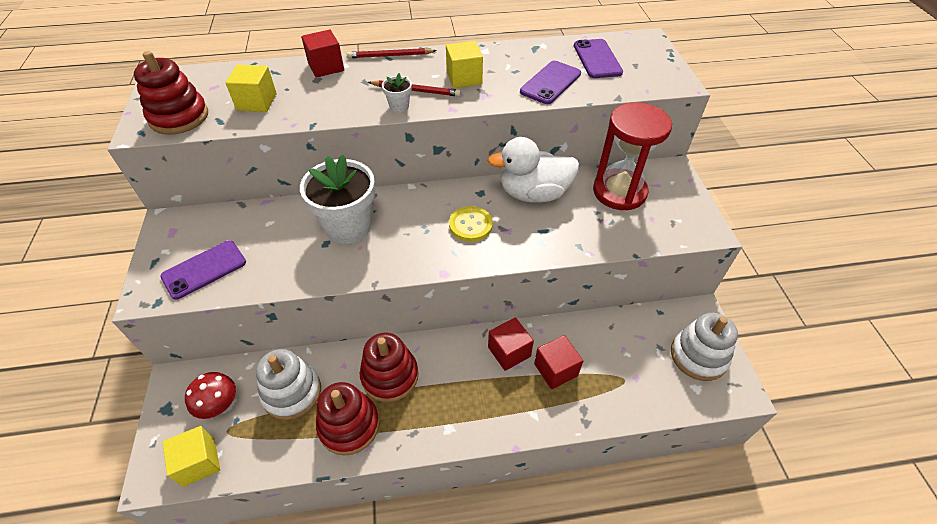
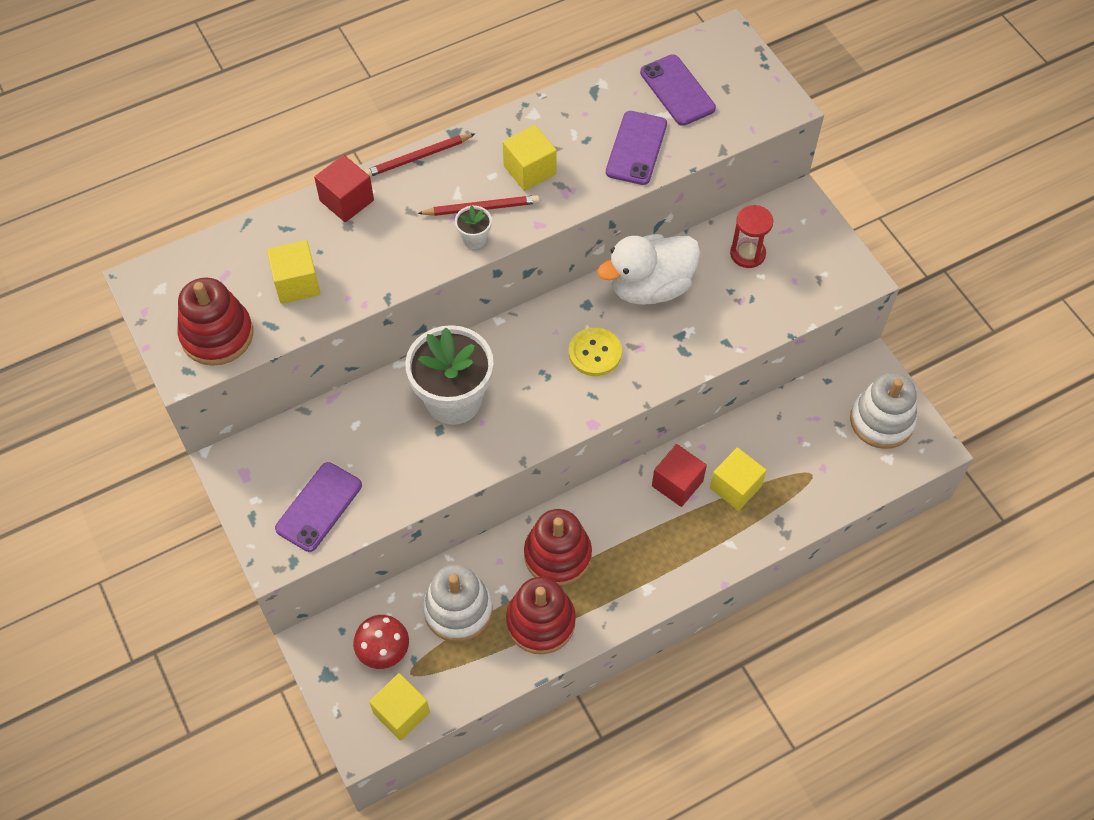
camera: 20 degrees left, 10 degrees up
red cube [534,335,583,389] -> yellow cube [710,447,767,511]
red hourglass [593,102,672,211] -> red hourglass [730,205,773,268], size x0.54

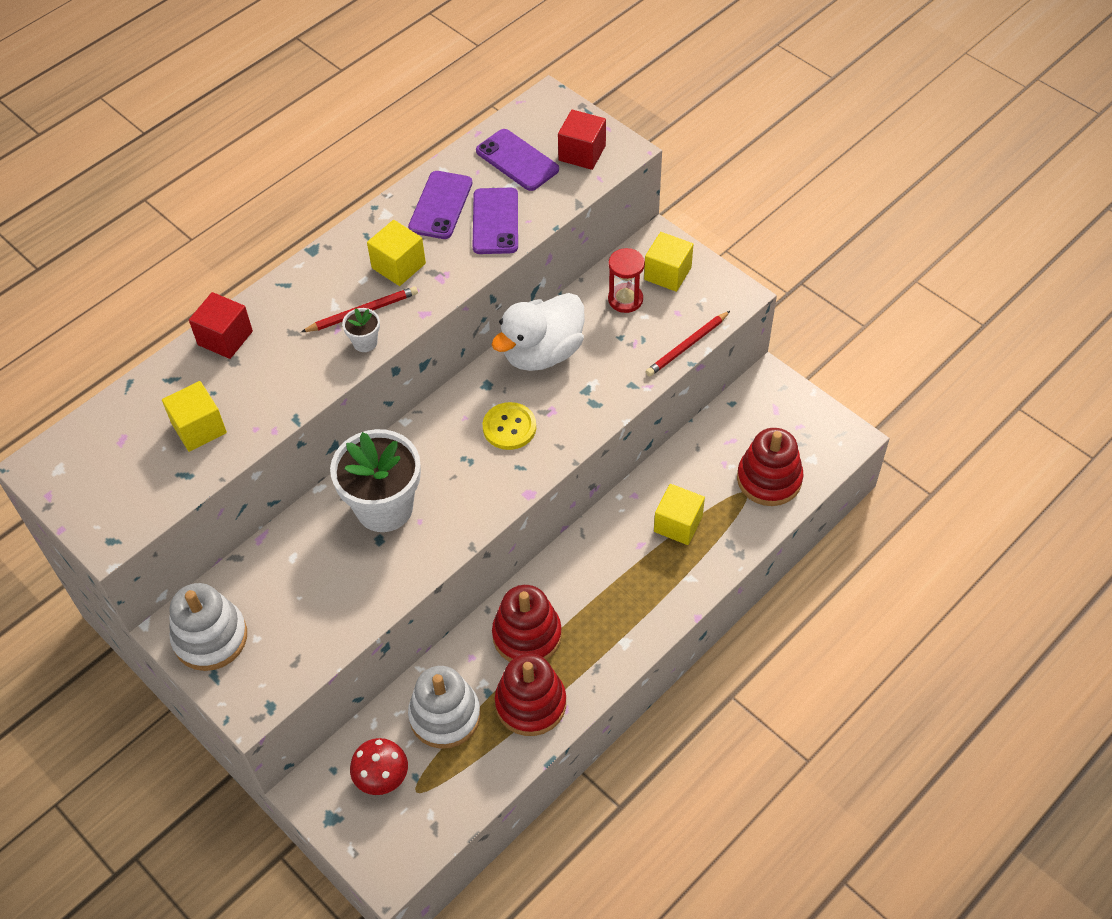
camera: 15 degrees left, 5 degrees down
red stacking toy [178,277,253,366] -> red stacking toy moved to [737,428,804,506]
purple phone [275,462,362,552] -> purple phone moved to [408,171,472,239]
red pencil [364,134,475,177] -> red pencil moved to [645,311,730,377]
yellow cube [369,673,430,741] -> yellow cube moved to [644,232,693,292]
red cube [652,444,707,507] -> red cube moved to [558,110,606,170]
white stacking toy [850,373,917,449] -> white stacking toy moved to [169,583,247,671]

